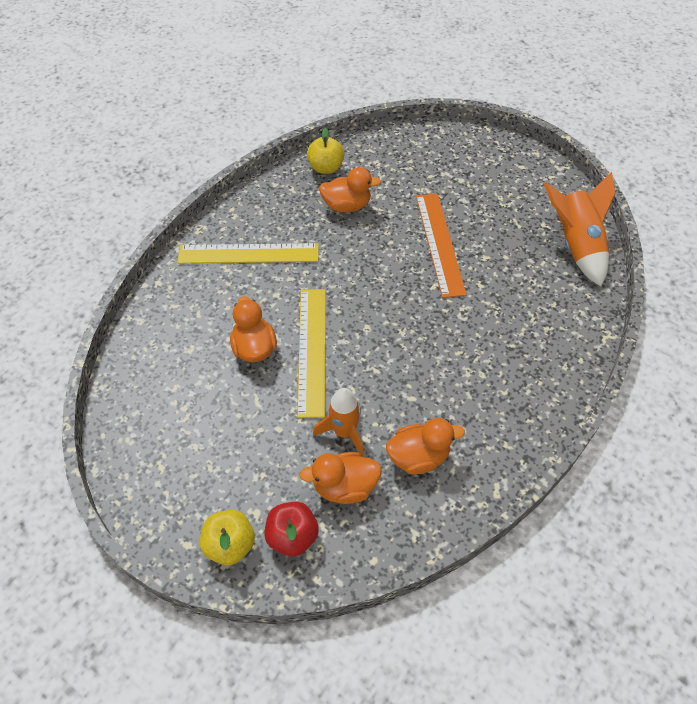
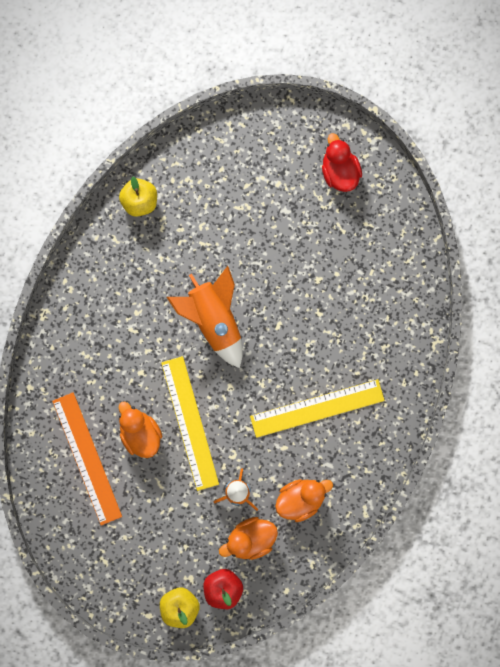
camera: 15 degrees left, 25 degrees up
yellow ruler [177,243,319,264] -> yellow ruler moved to [250,379,385,438]
orange duck [319,167,381,213] -> none
orange ruler [416,194,467,298] -> orange ruler moved to [52,392,122,526]
orange rocket [544,172,615,286] -> orange rocket moved to [167,266,243,368]
none -> red duck [322,133,362,192]

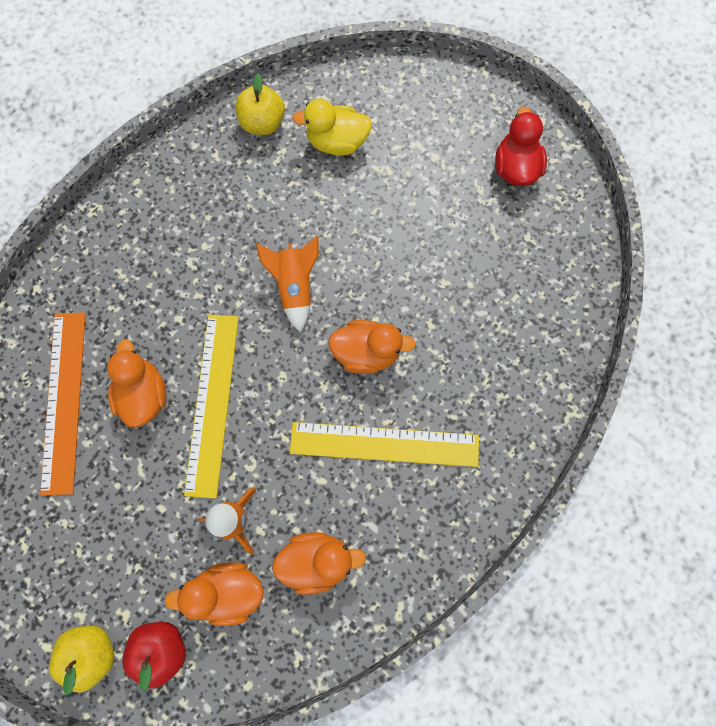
camera: 20 degrees right, 5 degrees down
orange rocket [167,266,243,368] -> orange rocket [255,236,319,332], size x0.67
none -> yellow duck [292,99,372,156]
none -> orange duck [328,320,416,374]

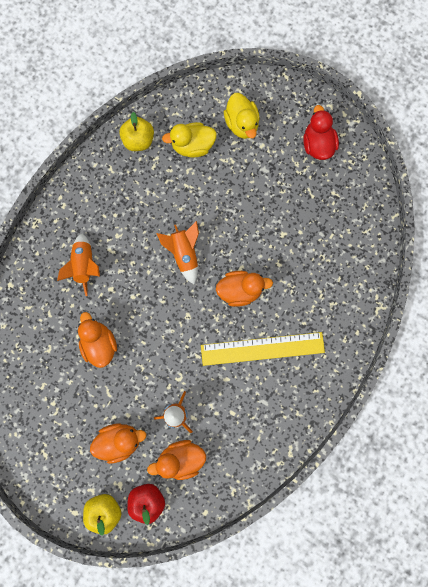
camera: 10 degrees left, 5 degrees up
orange ruler [40,312,86,496] -> none
yellow ruler [184,314,239,498] -> none
orange duck [272,532,366,595] -> orange duck moved to [90,423,146,464]
none -> orange rocket [57,233,100,296]
none -> yellow duck [224,93,260,139]

